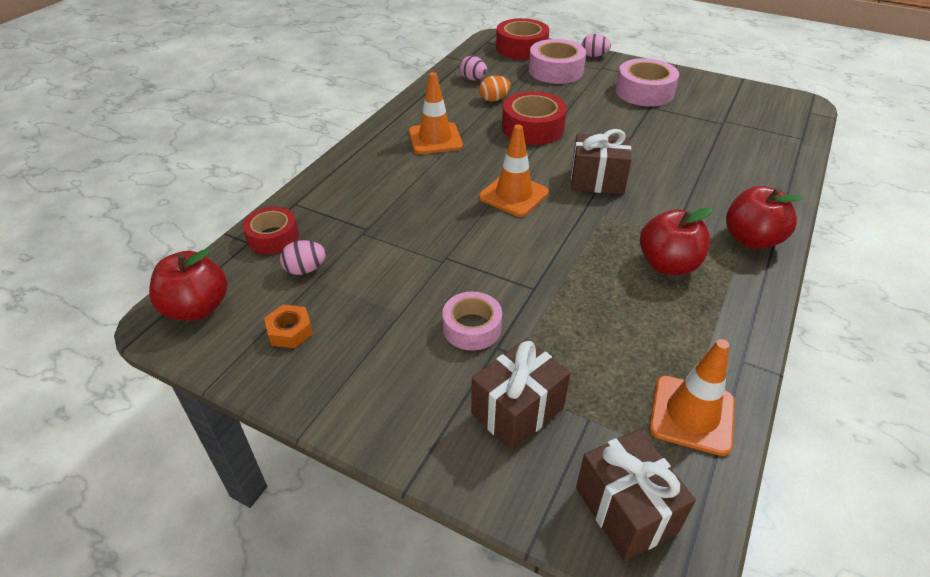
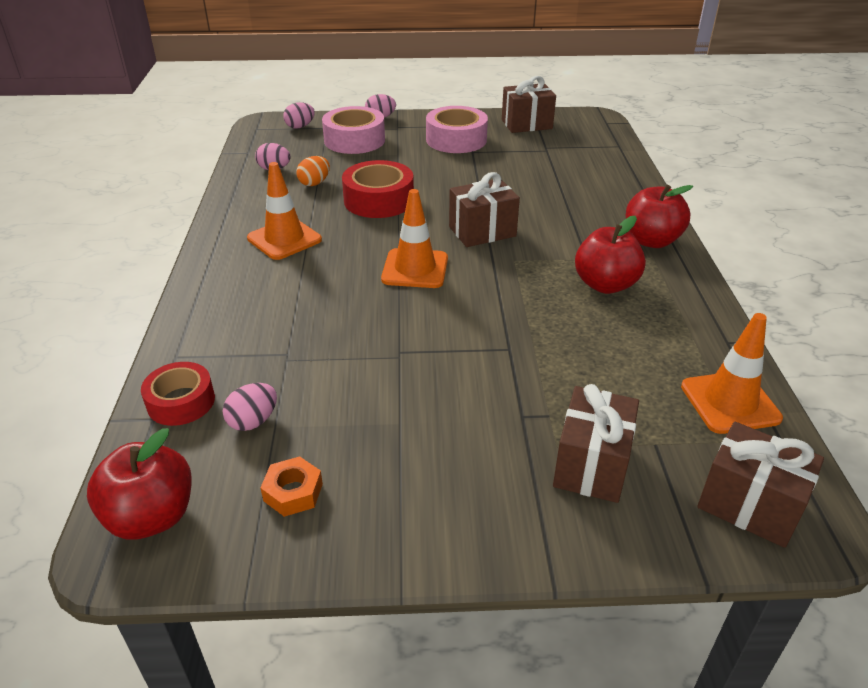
camera: 30 degrees left, 5 degrees down
pink tape [442,292,502,351] -> none
red tape [496,18,549,60] -> pink egg [283,102,315,129]
none -> brown gift [502,76,556,133]

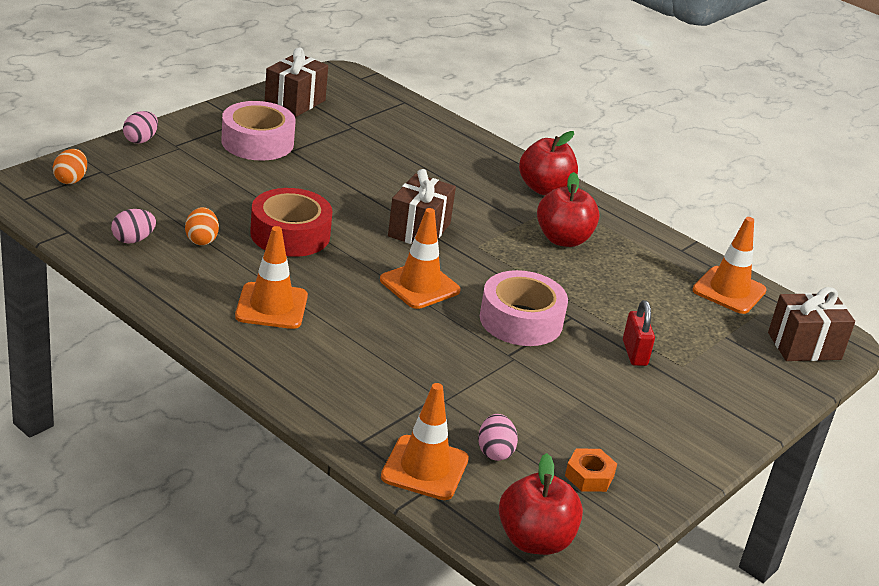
camera: 50 degrees left, 5 degrees down
red tape [141,362,215,426] -> orange traffic cone [381,383,469,500]
pink egg [283,102,315,129] -> orange egg [53,149,87,184]
pink tape [322,106,385,154] -> pink tape moved to [480,270,568,346]
brown gift [553,384,639,503] -> none
none -> red padlock [623,300,655,366]

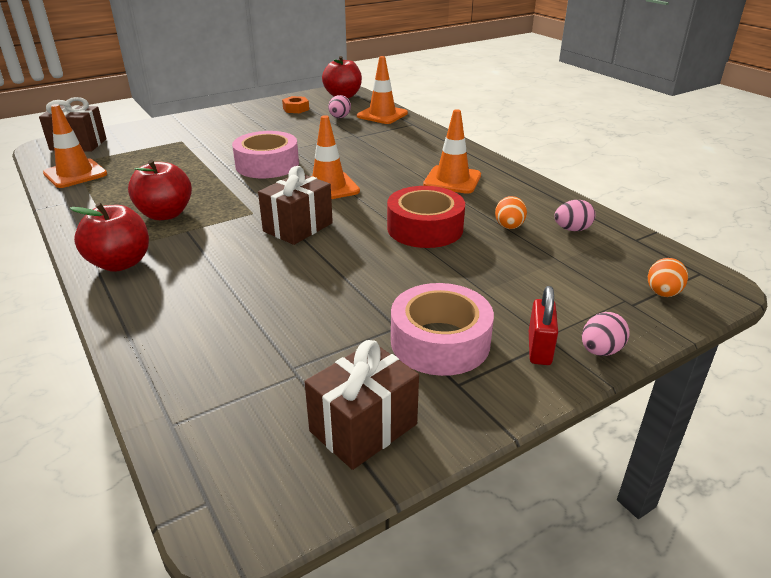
camera: 160 degrees left, 0 degrees up
red padlock [623,300,655,366] -> red padlock moved to [529,286,558,365]

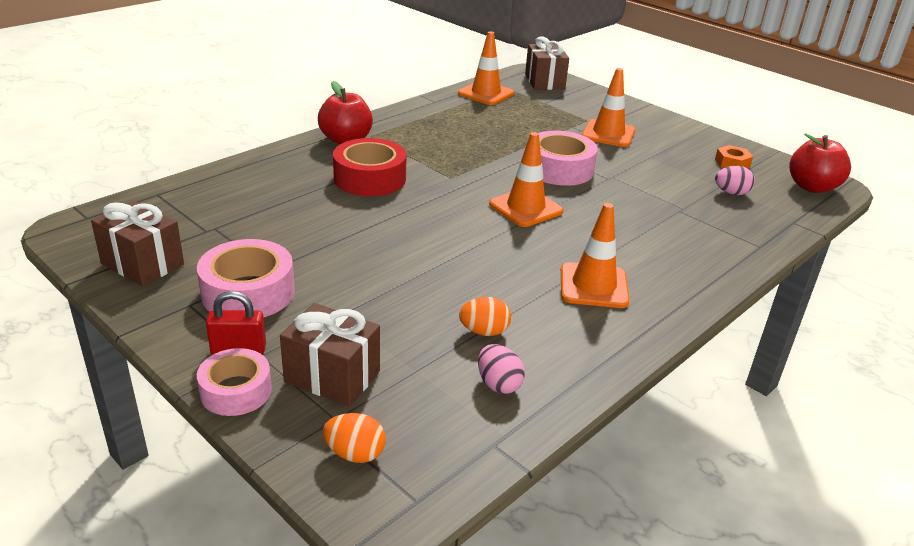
camera: 75 degrees right, 0 degrees up
red apple [128,160,192,220] -> none
brown gift [258,166,333,245] -> brown gift moved to [280,303,380,407]
orange traffic cone [357,56,408,124] -> orange traffic cone moved to [582,68,635,147]
red tape [387,186,465,248] -> red tape moved to [333,138,407,196]
pink egg [582,312,629,356] -> pink tape [197,348,272,416]

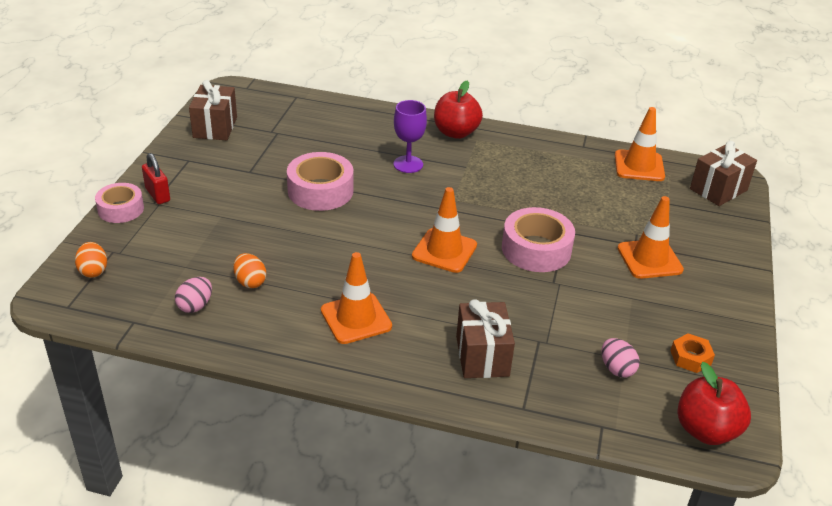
camera: 60 degrees right, 5 degrees up
pink tape [197,239,295,317] -> pink tape moved to [287,152,353,211]
brown gift [280,303,380,407] -> brown gift moved to [456,299,515,378]
red tape [333,138,407,196] -> purple goblet [394,100,427,173]

